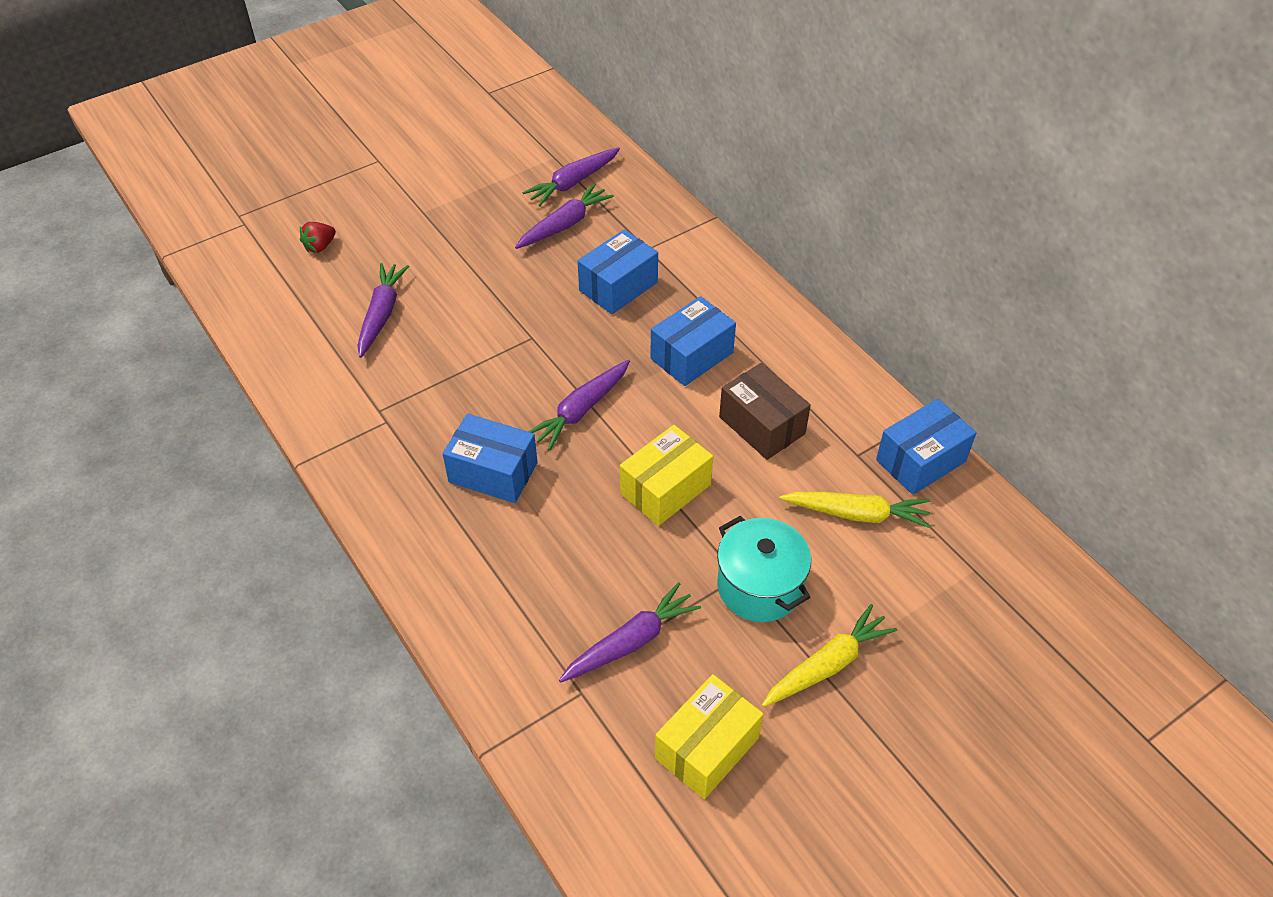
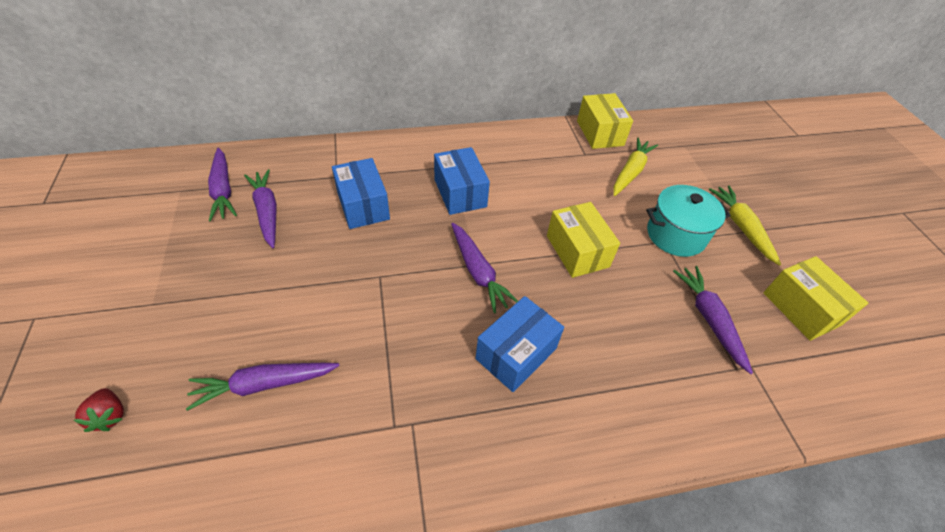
camera: 70 degrees left, 0 degrees up
purple carrot [357,263,409,358] -> purple carrot turned 45 degrees counterclockwise [186,363,340,411]
brown box [719,363,811,460] -> none
blue box [876,399,976,495] -> yellow box [577,93,633,149]

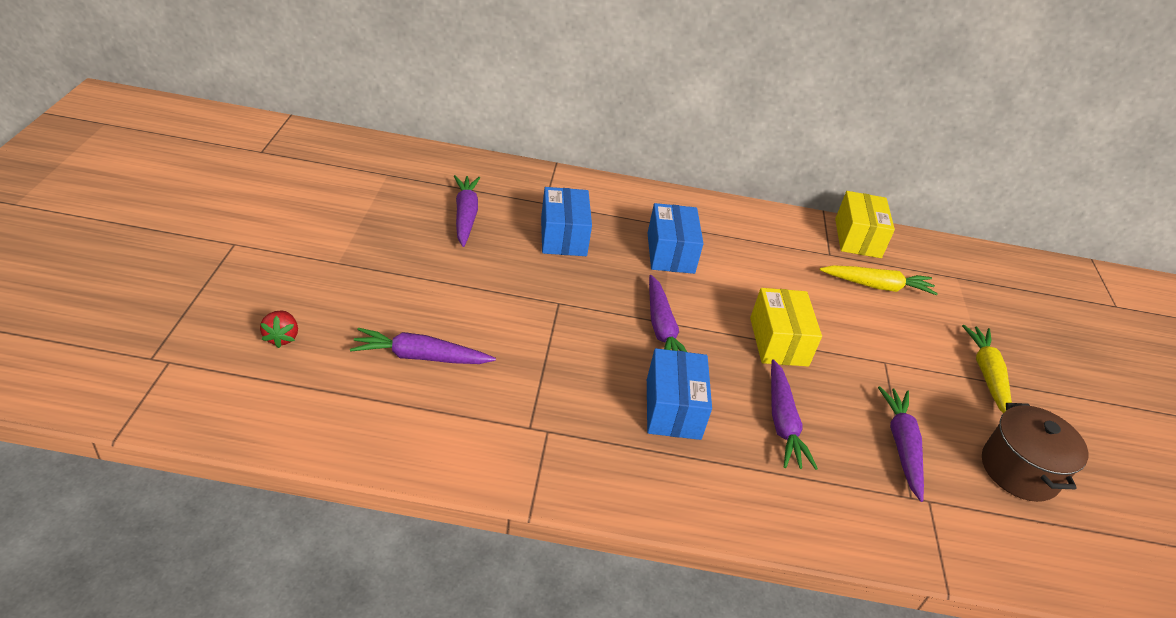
camera: 15 degrees right, 10 degrees down
purple carrot [208,148,237,221] -> purple carrot moved to [771,359,818,470]
blue box [476,296,564,392] -> blue box turned 60 degrees counterclockwise [647,348,712,440]
yellow carrot [613,138,658,196] -> yellow carrot turned 45 degrees clockwise [820,265,938,295]
turquoise pot [646,185,731,257] -> none
yellow box [763,256,868,341] -> brown pot [982,403,1088,502]

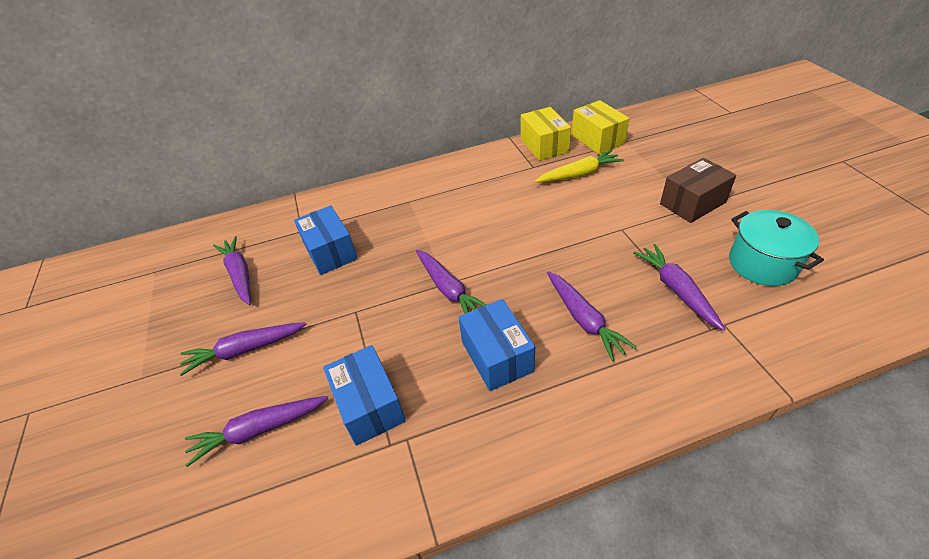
camera: 15 degrees left, 5 degrees up
red strawberry [260,310,298,348] -> none
blue box [647,203,704,274] -> blue box moved to [323,345,406,446]
yellow box [750,288,822,366] -> yellow box moved to [572,100,630,154]
yellow carrot [962,325,1012,413] -> brown box [660,158,736,223]
brown pot [982,403,1088,502] -> turquoise pot [729,210,824,286]
none -> purple carrot [180,322,306,376]

